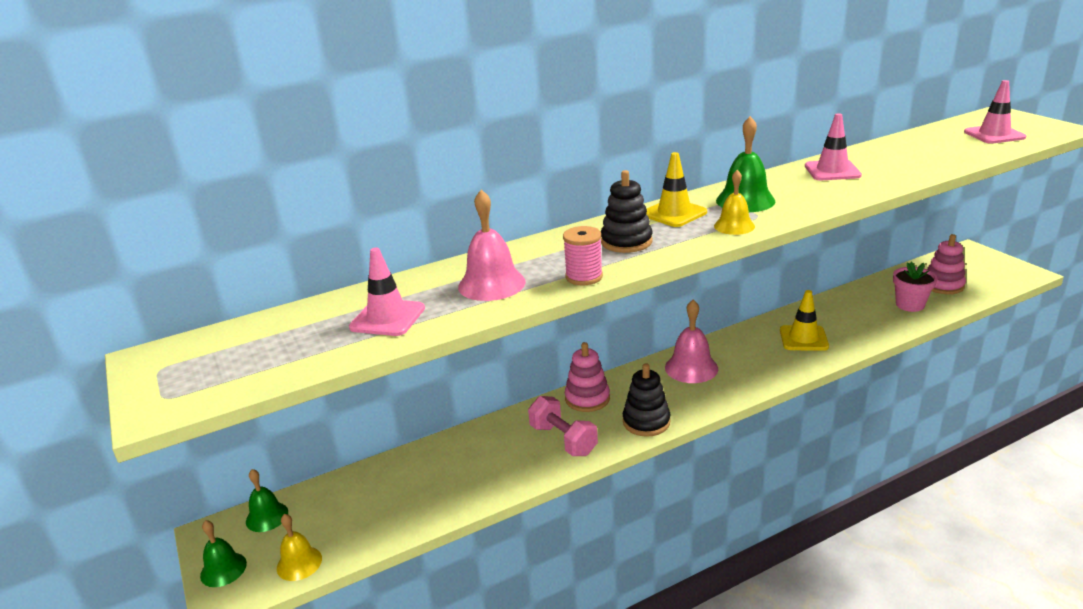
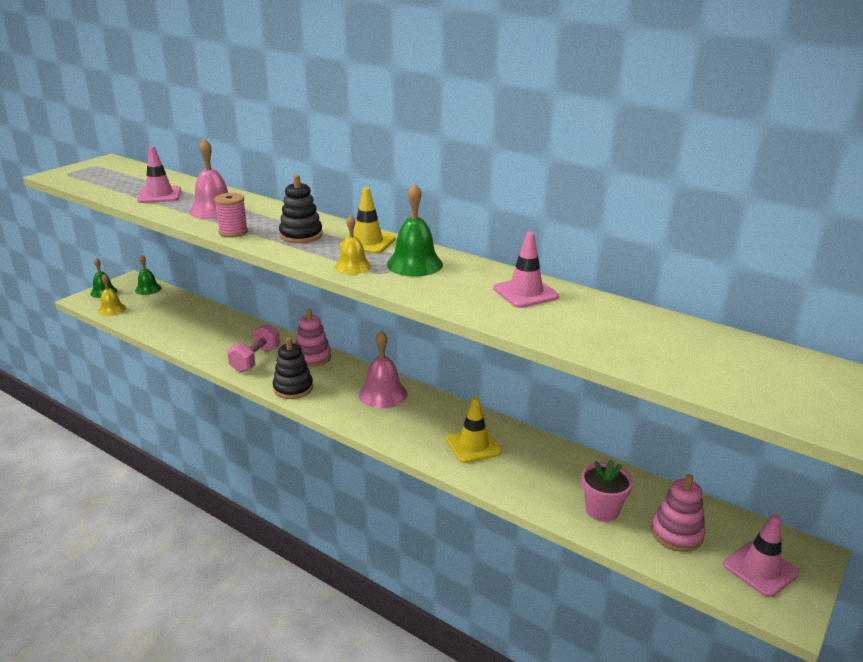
camera: 60 degrees right, 0 degrees up
pink traffic cone [964,80,1026,144] -> pink traffic cone moved to [723,514,799,597]

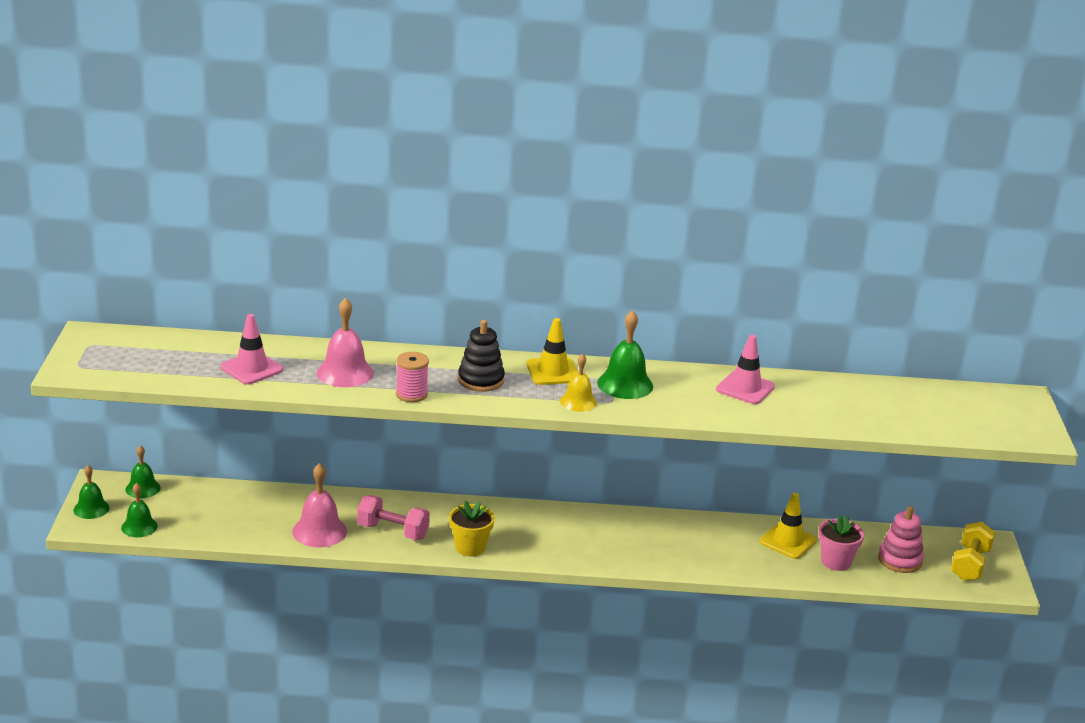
camera: 35 degrees left, 0 degrees up
yellow bell [98,274,126,316] -> green bell [121,483,158,537]
pink dumbbell [227,324,280,373] -> pink dumbbell turned 60 degrees counterclockwise [357,495,430,540]
black stacking toy [273,338,313,399] -> yellow flower pot [449,501,495,557]
pink stacking toy [295,309,331,367] -> none
pink bell [359,331,407,408] -> pink bell moved to [292,463,347,547]
yellow traffic cone [446,397,502,463] -> yellow traffic cone moved to [760,493,817,559]
pink traffic cone [723,514,799,597] -> yellow dumbbell [951,522,995,581]

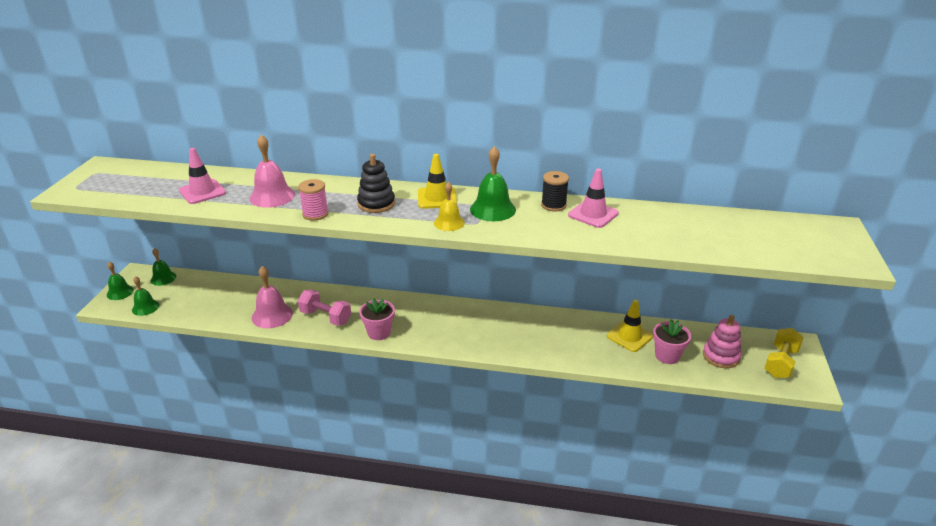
camera: 10 degrees right, 5 degrees up
yellow flower pot [449,501,495,557] -> pink flower pot [359,297,395,340]
none -> black spool [541,171,569,211]

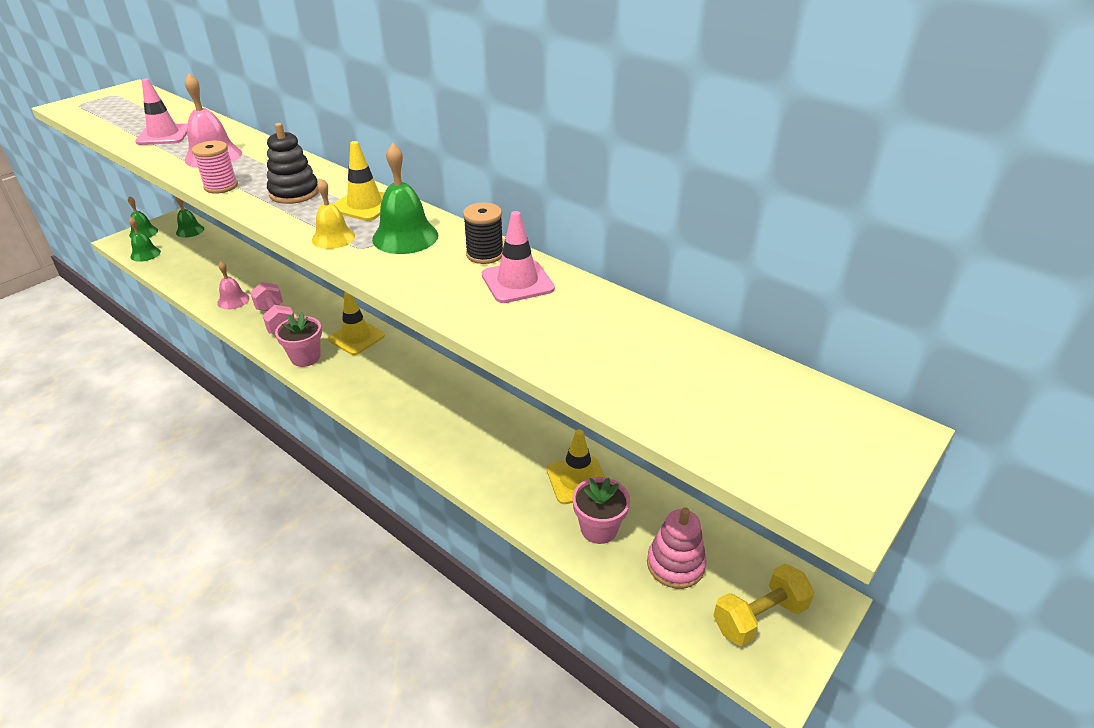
camera: 30 degrees right, 5 degrees up
pink bell [252,266,293,328] -> pink bell [217,261,249,309], size x0.65
none -> yellow traffic cone [328,292,385,355]

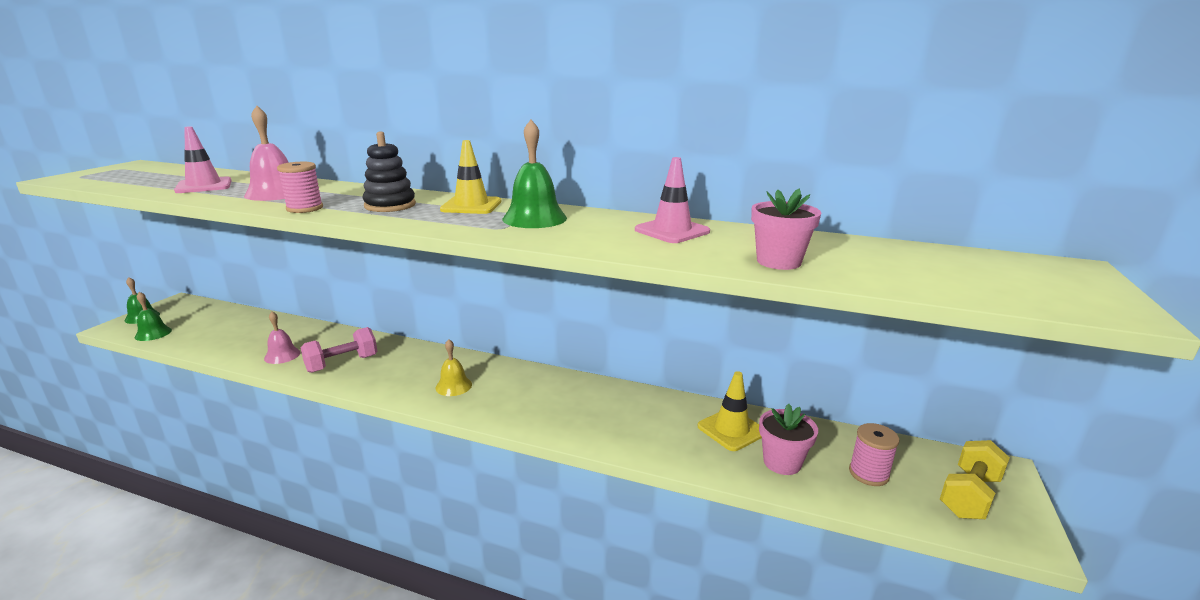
camera: 20 degrees left, 15 degrees down
green bell [176,197,204,238] -> none
pink dumbbell [250,282,294,334] -> pink dumbbell turned 75 degrees counterclockwise [301,327,377,373]
pink flower pot [275,313,322,367] -> pink flower pot moved to [751,188,822,270]
yellow bell [312,179,355,249] -> yellow bell moved to [436,339,472,396]
yellow traffic cone [328,292,385,355] -> none
black spool [463,203,503,264] -> none
pink stacking toy [647,507,706,589] -> pink spool [849,423,900,486]

